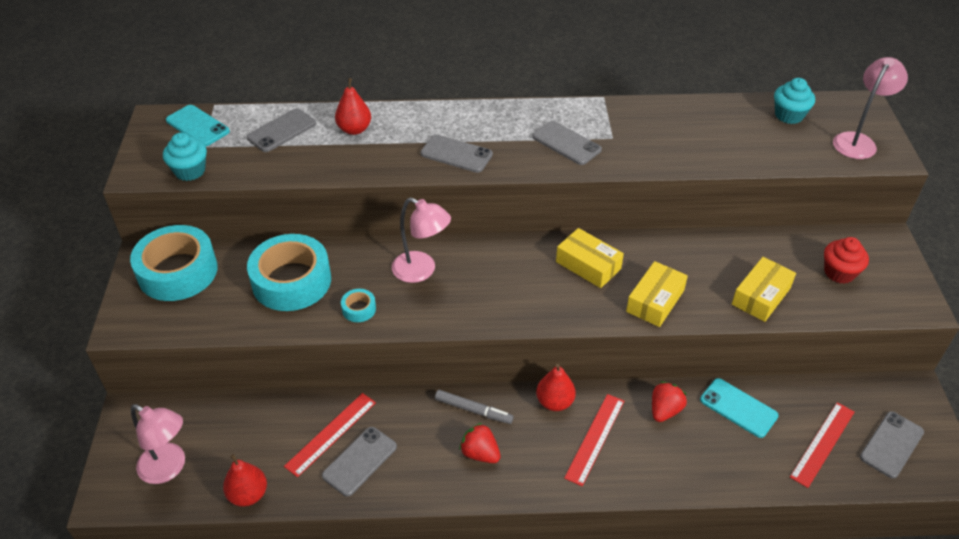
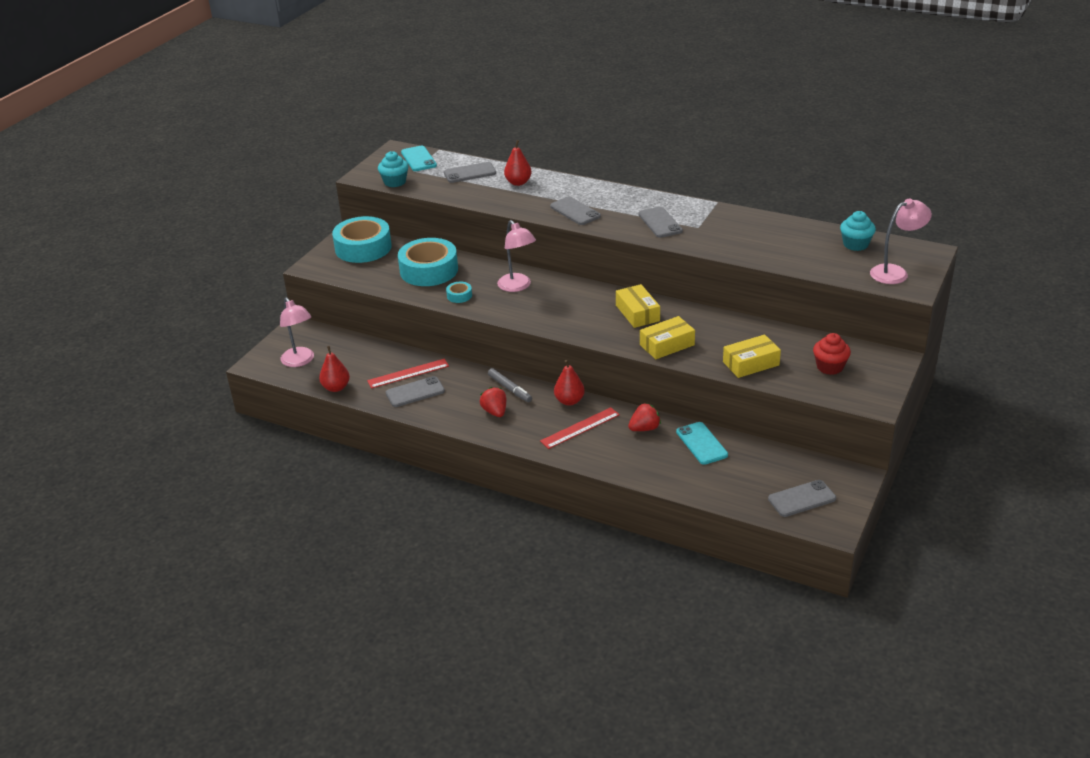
camera: 30 degrees right, 10 degrees down
red ruler [790,402,854,488] -> none

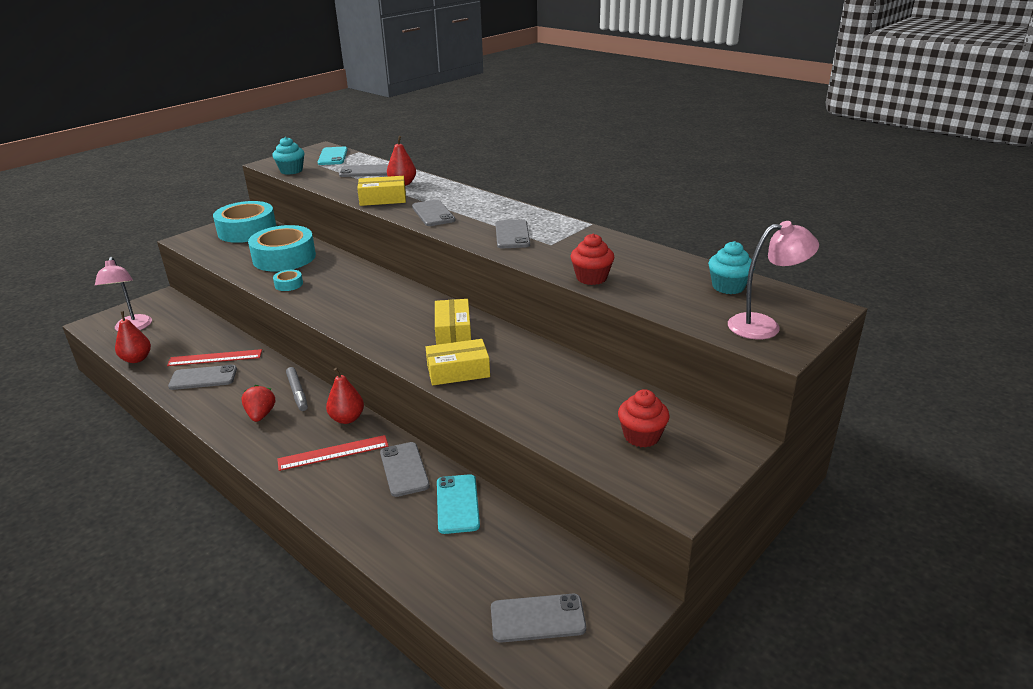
camera: 15 degrees right, 5 degrees down
pink lamp [497,220,536,292] -> none
red strawberry [628,403,661,431] -> grey phone [380,442,430,497]
yellow box [723,334,781,378] -> yellow box moved to [357,176,406,206]
none -> red cupcake [570,233,614,285]

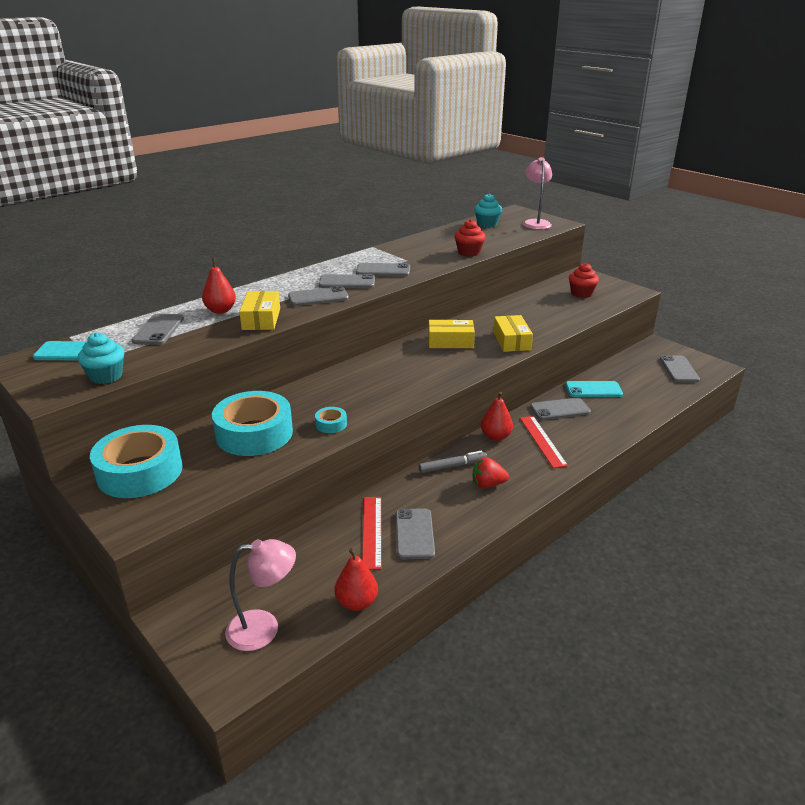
camera: 85 degrees left, 0 degrees up
none -> grey phone [319,274,375,288]

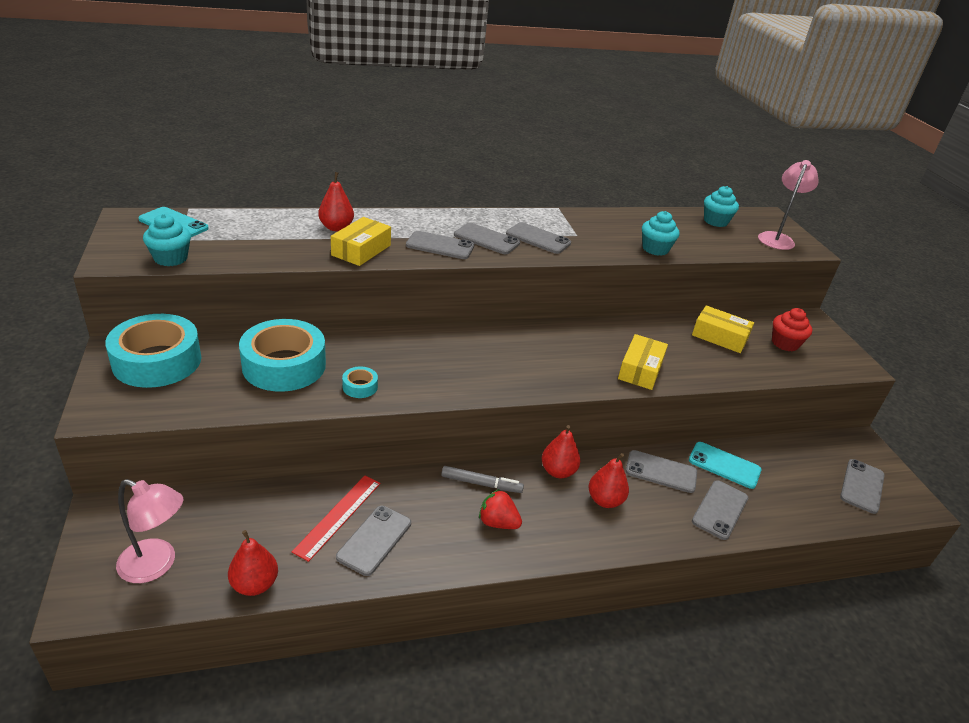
camera: 25 degrees right, 5 degrees up
grey phone [132,313,184,345] -> grey phone moved to [692,480,748,540]
yellow box [428,320,475,348] -> yellow box moved to [692,305,754,353]
red cupcake [454,219,486,257] -> turquoise cupcake [642,211,680,256]
red ruler [520,416,568,468] -> red pear [589,453,629,508]

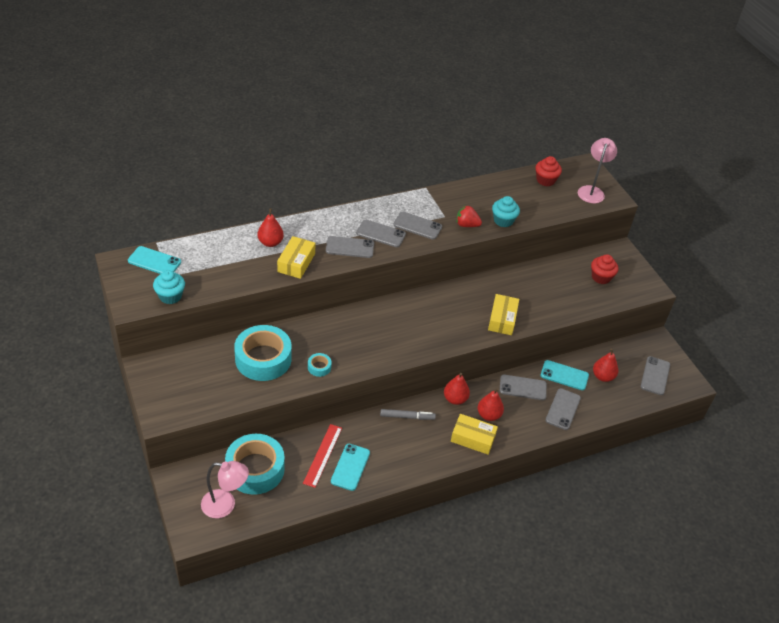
camera: 10 degrees left, 10 degrees up
turquoise tape [105,314,201,388] -> turquoise tape moved to [225,434,285,495]
red pear [228,530,278,596] -> red pear moved to [593,348,618,382]
grey phone [336,506,411,576] -> turquoise phone [331,444,370,491]
red strawberry [479,489,522,529] -> red strawberry moved to [457,205,482,227]
yellow box [692,305,754,353] -> yellow box moved to [451,414,498,455]
turquoise cupcake [704,186,739,227] -> red cupcake [535,156,562,186]

